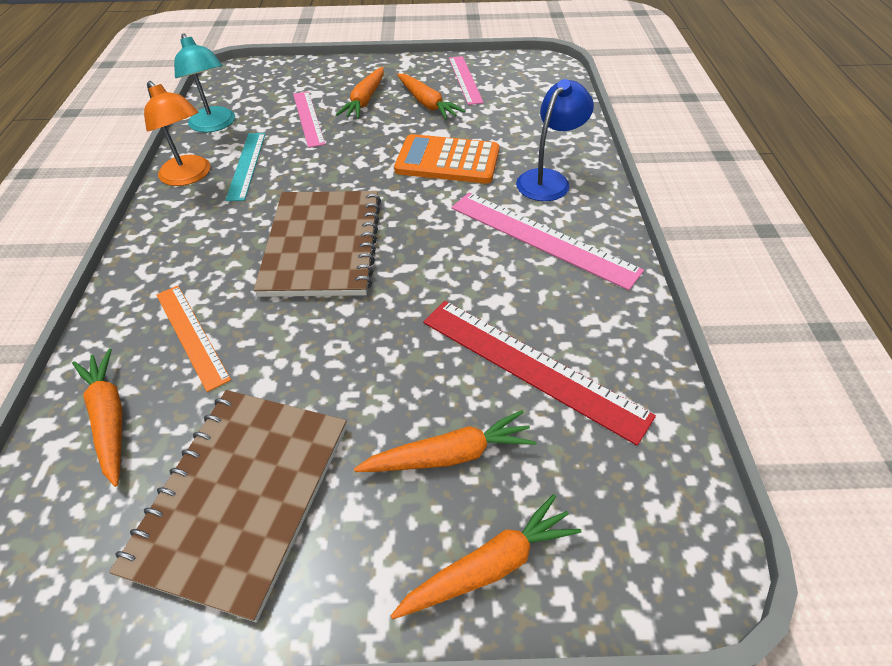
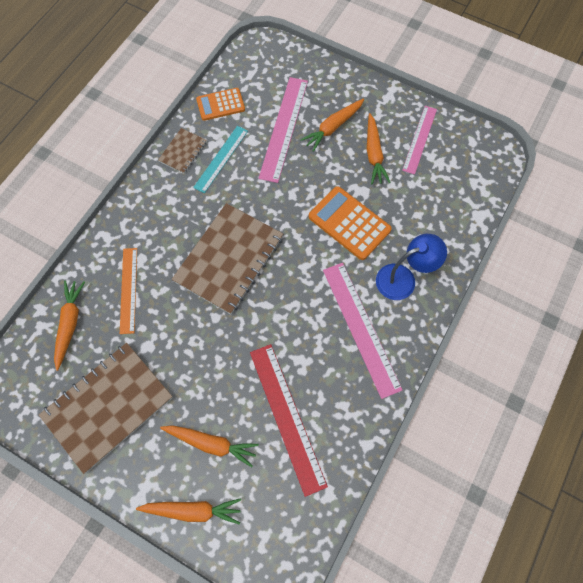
camera: 30 degrees right, 20 degrees up
orange lamp [144,81,211,186] -> brown notebook [158,128,207,174]
turquoise lamp [174,33,235,133] -> orange calculator [196,88,245,121]
pink ruler [293,91,325,148] -> pink ruler [259,77,308,183], size x1.54

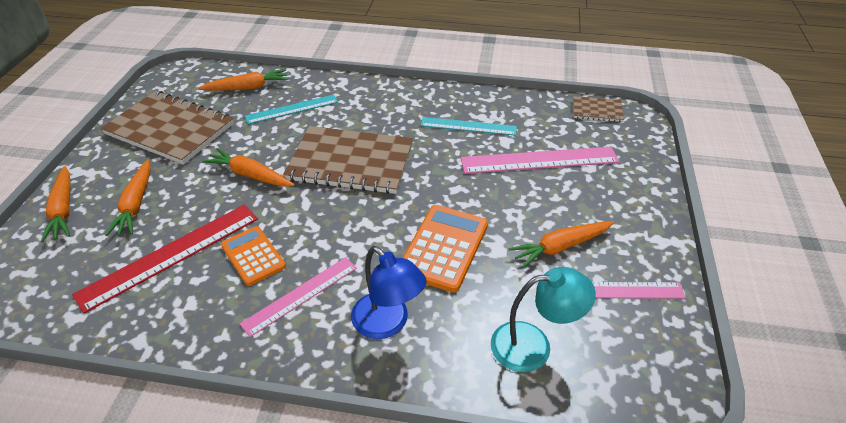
camera: 70 degrees right, 25 degrees down
orange ruler [120,248,137,334] -> turquoise ruler [245,95,338,124]
brown notebook [158,128,207,174] -> brown notebook moved to [573,96,624,122]
orange calculator [196,88,245,121] -> orange calculator moved to [221,226,286,286]
orange carrot [301,98,364,152] -> orange carrot moved to [202,148,295,187]
pink ruler [323,263,402,399] -> pink ruler [240,257,357,337], size x0.65
none -> turquoise lamp [491,267,596,372]

